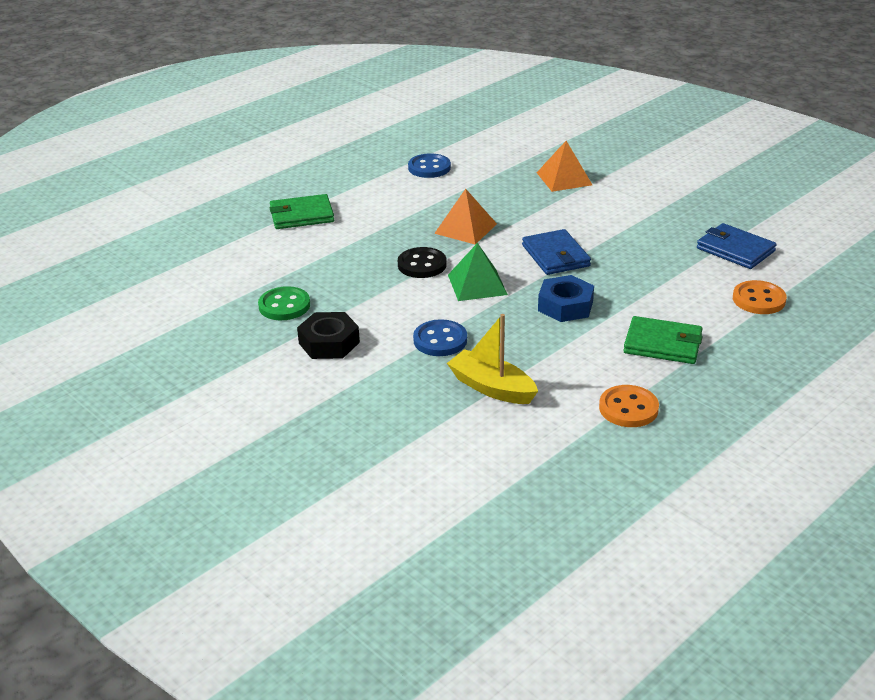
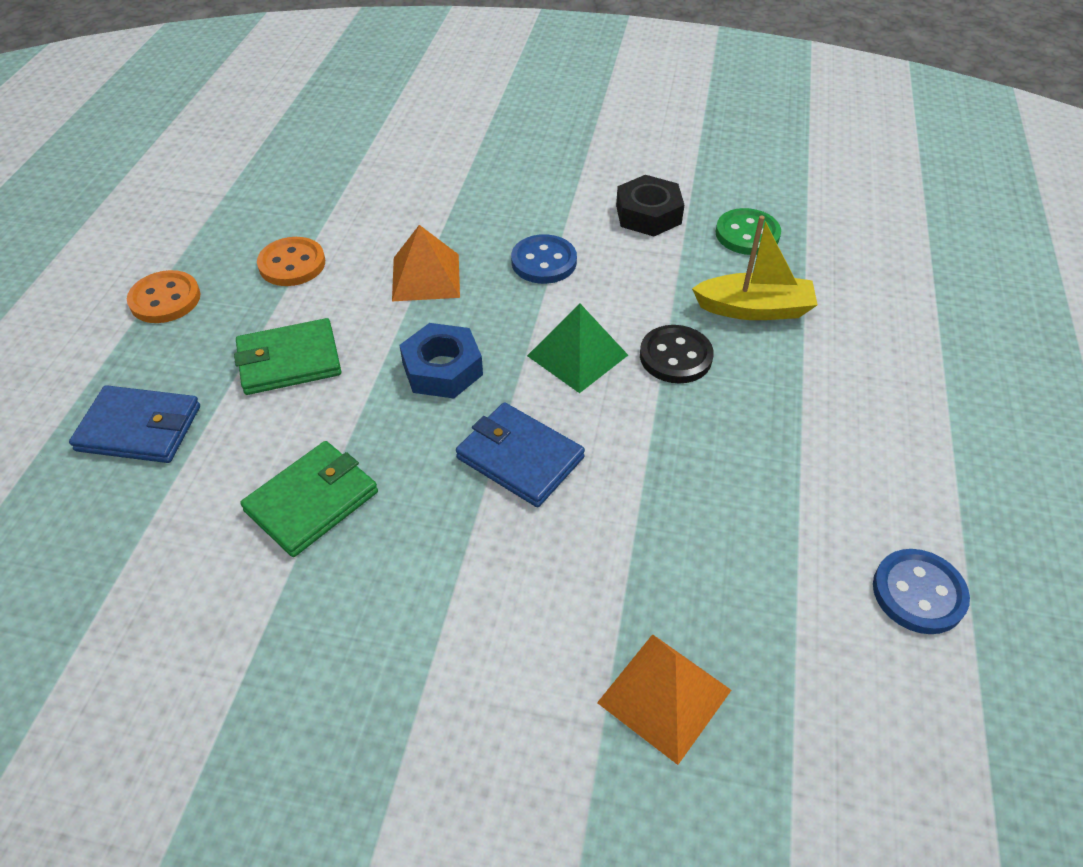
camera: 145 degrees right, 15 degrees up
green wallet [270,194,334,229] -> green wallet moved to [240,441,378,557]
orange pyramid [434,189,497,245] -> orange pyramid moved to [392,225,460,301]
yellow boat [447,314,538,404] -> yellow boat moved to [692,215,818,320]
blue wallet [697,223,777,269] -> blue wallet moved to [69,385,200,463]
orange button [733,280,787,314] -> orange button moved to [127,270,201,323]

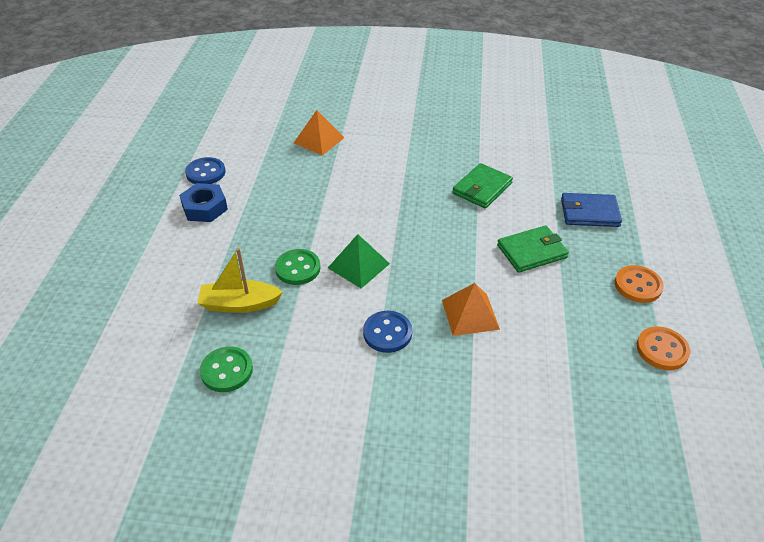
camera: 175 degrees right, 5 degrees down
orange button [257,237,325,286] -> orange button moved to [637,327,691,370]
blue nut [399,323,483,399] -> blue nut moved to [179,183,228,222]
blue wallet [456,402,585,507] -> none
black nut [616,175,684,236] -> none
black button [640,325,714,384] -> green button [275,249,321,285]

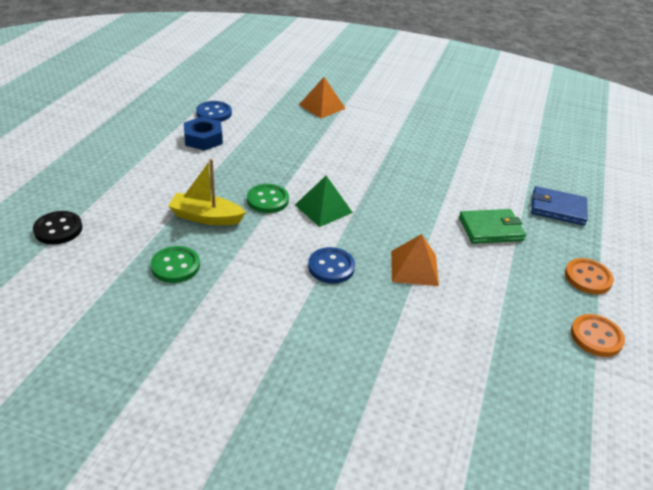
camera: 10 degrees right, 5 degrees down
green wallet [452,163,513,209] -> none
none -> black button [33,211,83,245]

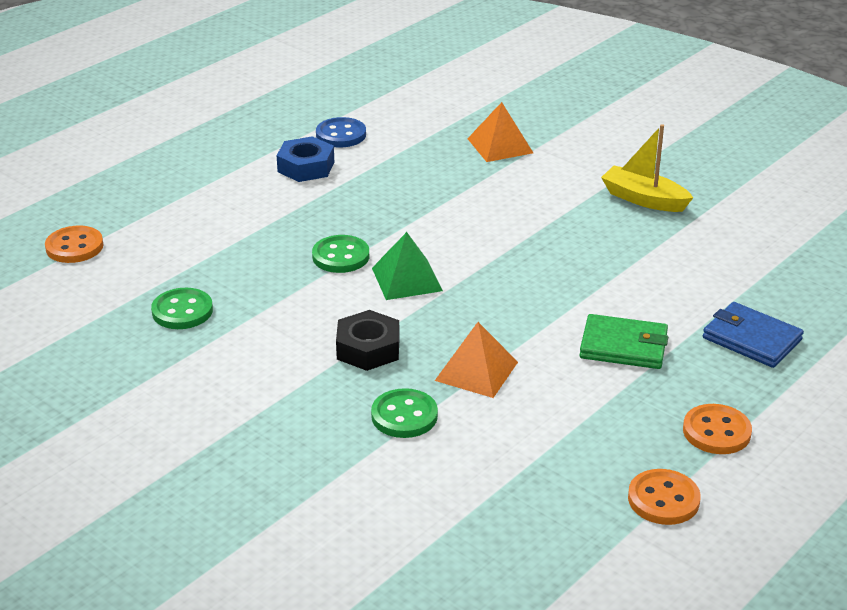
camera: 25 degrees right, 5 degrees down
black button [33,211,83,245] -> orange button [45,226,103,263]
yellow boat [168,159,246,225] -> yellow boat moved to [601,124,693,212]
blue button [308,247,355,284] -> black nut [336,310,400,371]
none -> green button [371,388,438,438]

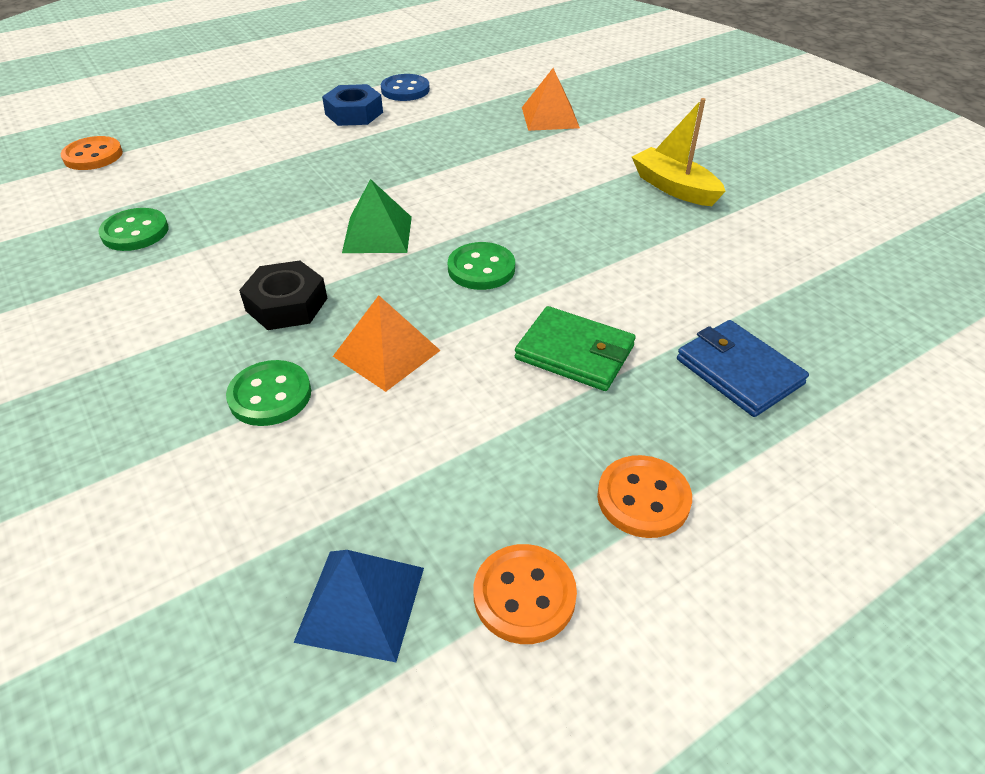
camera: 15 degrees right, 10 degrees up
green button [312,235,369,273] -> green button moved to [448,242,515,290]
none -> blue pyramid [293,550,424,662]

